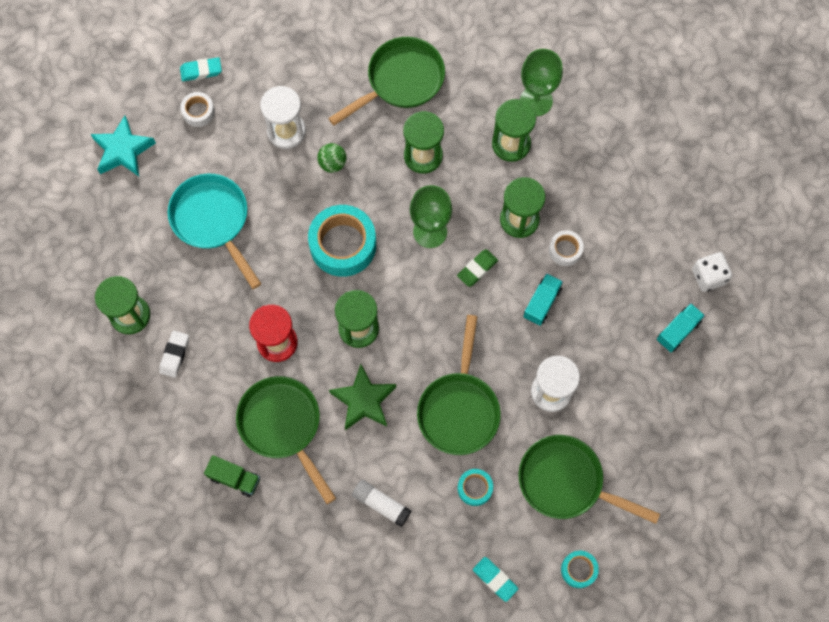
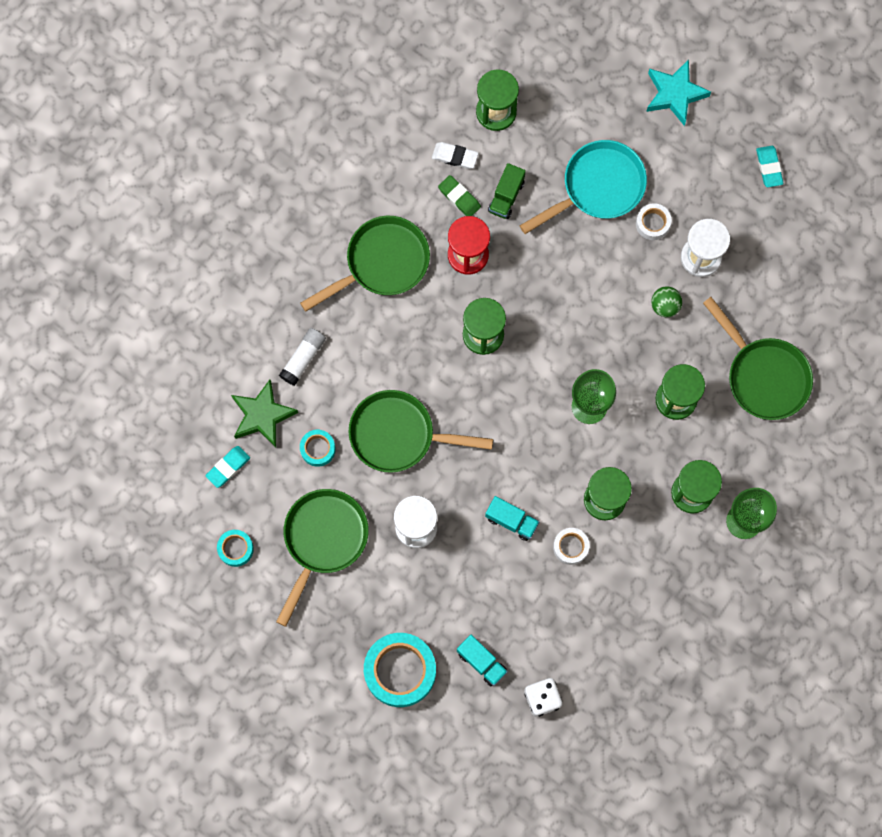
camera: 90 degrees right, 5 degrees up
white tape [180,92,215,127] -> white tape moved to [636,203,671,240]
green truck [204,455,260,497] -> green truck moved to [488,163,526,219]
turquoise tape [308,205,376,277] -> turquoise tape moved to [364,633,436,707]
green star [329,364,396,430] -> green star moved to [231,380,298,447]
green eraser [457,249,498,287] -> green eraser moved to [438,175,481,216]

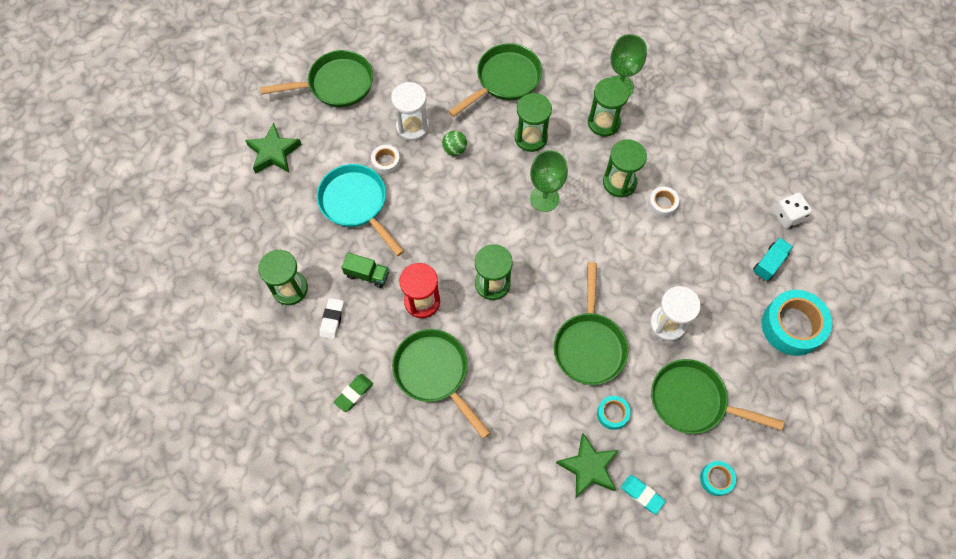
camera: 95 degrees left, 10 degrees down
white glue stick [279,328,326,386] -> none
green eraser [438,175,481,216] -> green eraser moved to [334,374,373,412]
turquoise truck [485,496,540,541] -> none
turquoise star [646,59,711,126] -> green star [245,123,302,174]
turquoise eraser [756,146,783,187] -> green pan [260,50,373,107]

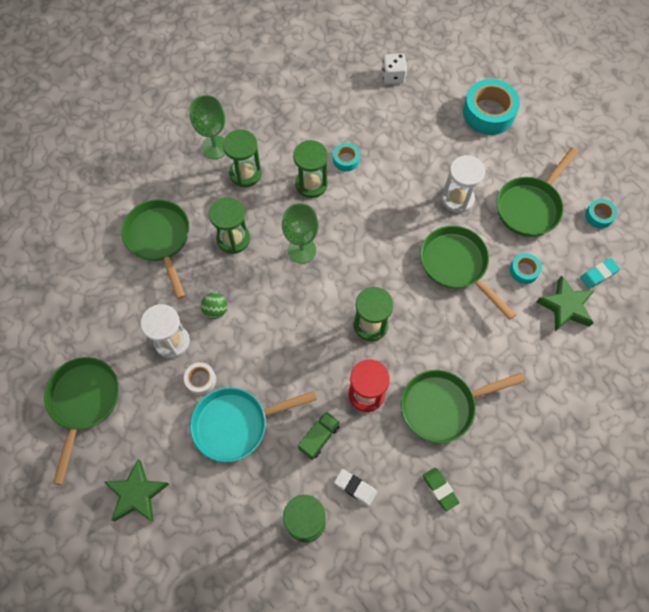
camera: 70 degrees left, 0 degrees up
green pan [554,262,628,385] -> green pan turned 150 degrees counterclockwise [420,226,516,320]
white tape [648,187,679,217] -> turquoise tape [333,143,360,172]
turquoise truck [753,237,793,281] -> none

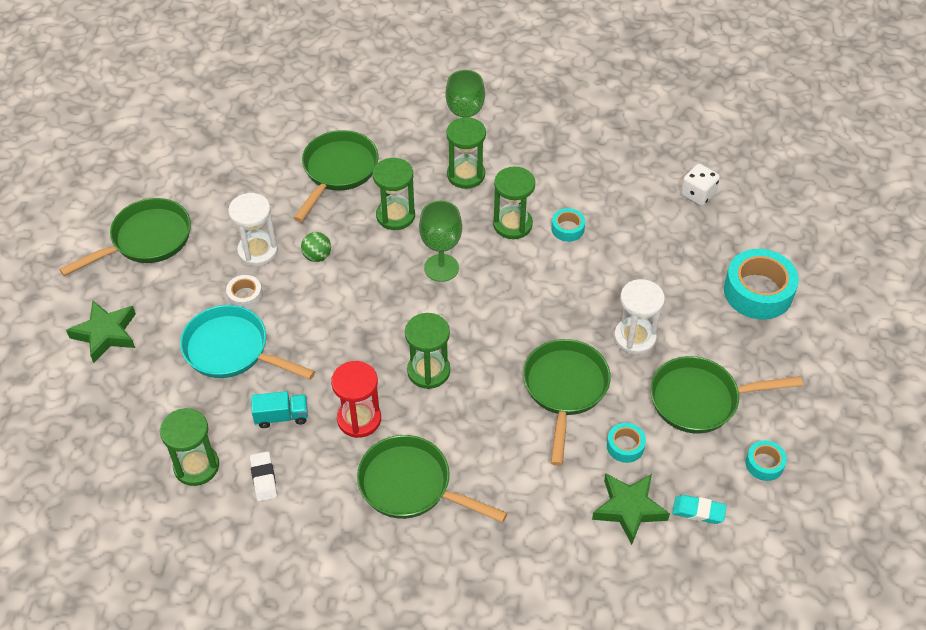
camera: 45 degrees right, 15 degrees down
green truck [298,412,340,460] -> turquoise truck [251,391,308,428]
green eraser [422,467,460,511] -> none

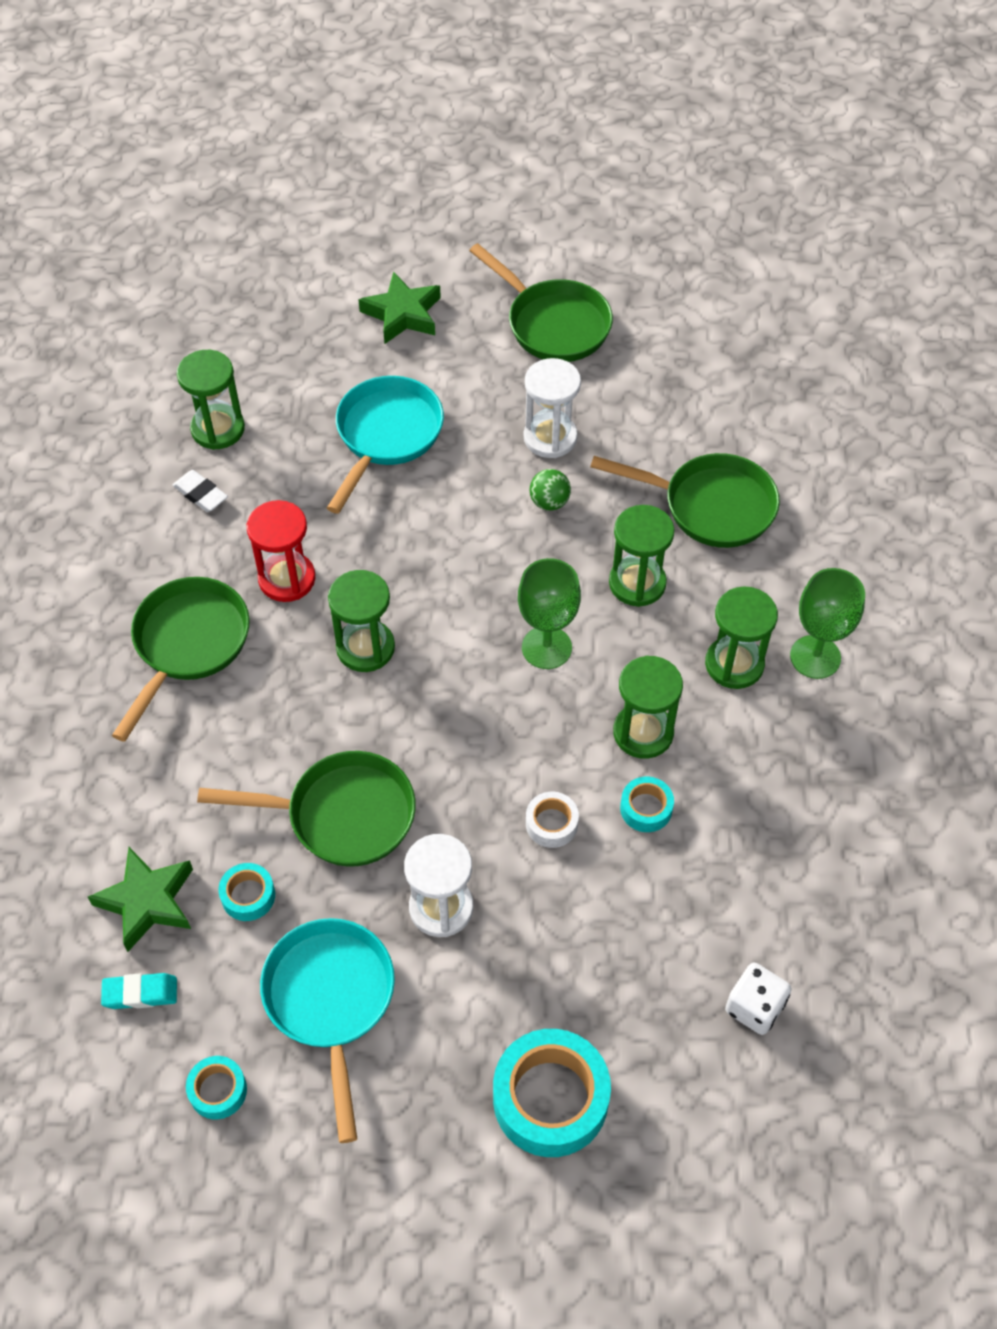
camera: 85 degrees right, 5 degrees up
white tape [226,275,263,310] -> white tape moved to [526,792,579,848]
white eraser [250,451,277,502] -> white eraser turned 60 degrees clockwise [173,470,228,512]
turquoise truck [251,391,308,428] -> none
green pan [650,356,803,433] -> turquoise pan [260,918,395,1143]
turquoise eraser [672,495,726,524] -> turquoise eraser turned 75 degrees clockwise [101,973,177,1009]

